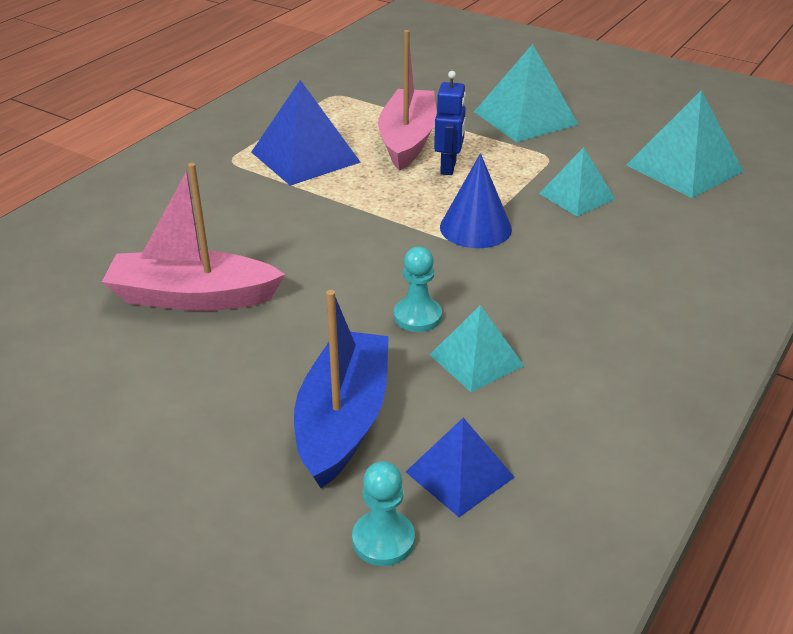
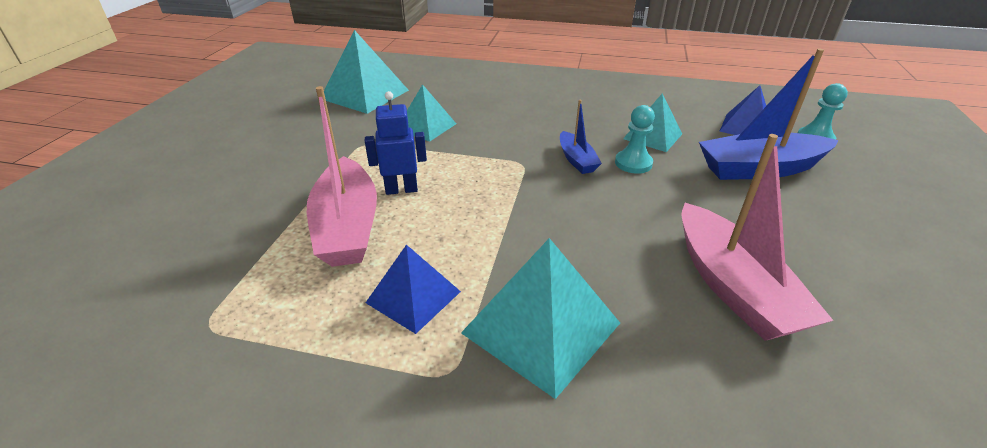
camera: 110 degrees left, 0 degrees up
blue pyramid [251,80,361,186] -> blue pyramid [366,245,461,334], size x0.63
pink boat [378,30,437,171] -> pink boat turned 90 degrees counterclockwise [307,86,377,267]
blue cone [440,153,512,248] -> none
turquoise pyramid [474,44,579,142] -> turquoise pyramid moved to [461,238,620,399]
none -> blue boat [560,100,602,174]

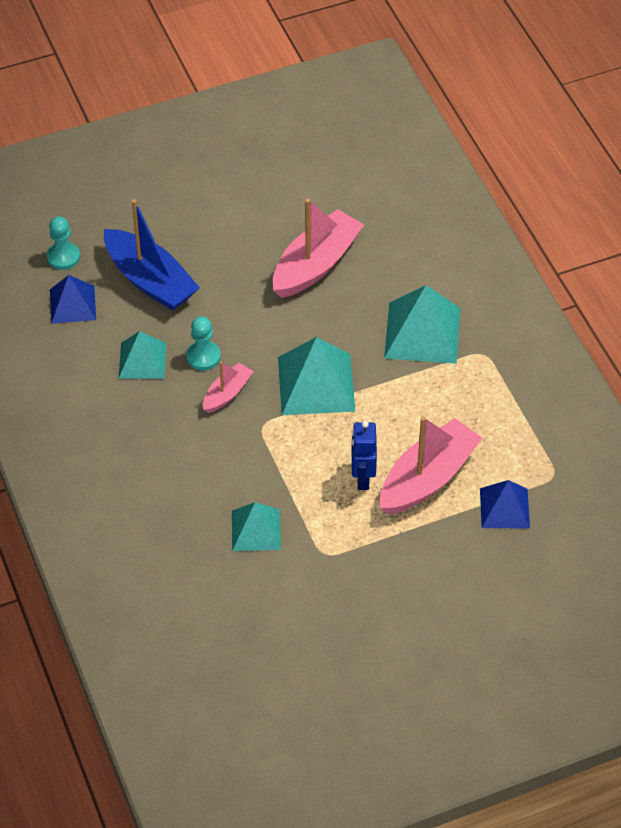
camera: 125 degrees left, 15 degrees up
turquoise pyramid [324,30,409,114] -> turquoise pyramid moved to [278,337,356,415]
blue robot [365,91,427,195] -> blue robot turned 45 degrees clockwise [351,421,377,490]
blue pyramid [366,245,461,334] -> blue pyramid moved to [480,480,530,529]
blue boat [560,100,602,174] -> pink boat [203,361,254,413]

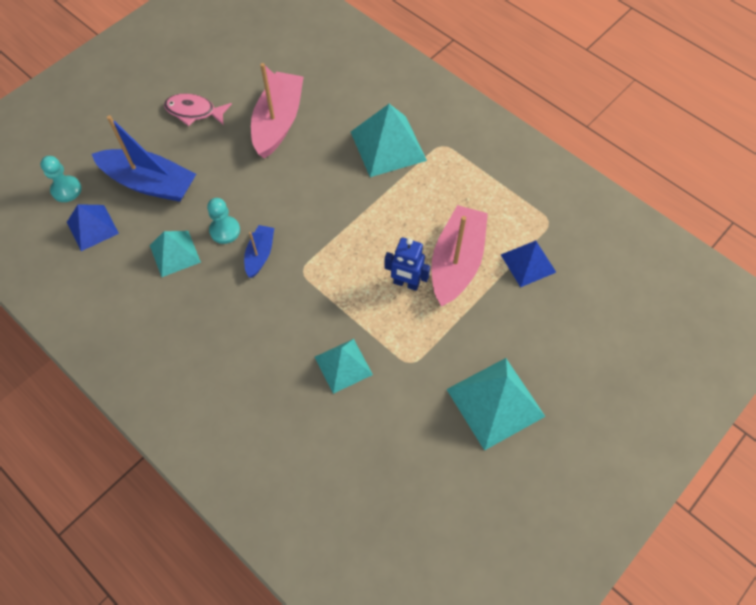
camera: 25 degrees left, 10 degrees up
pink boat [203,361,254,413] -> blue boat [244,225,274,278]
turquoise pyramid [278,337,356,415] -> turquoise pyramid moved to [447,358,546,451]
blue robot [351,421,377,490] -> blue robot turned 45 degrees counterclockwise [384,237,430,291]
none -> pink fish [164,93,232,126]

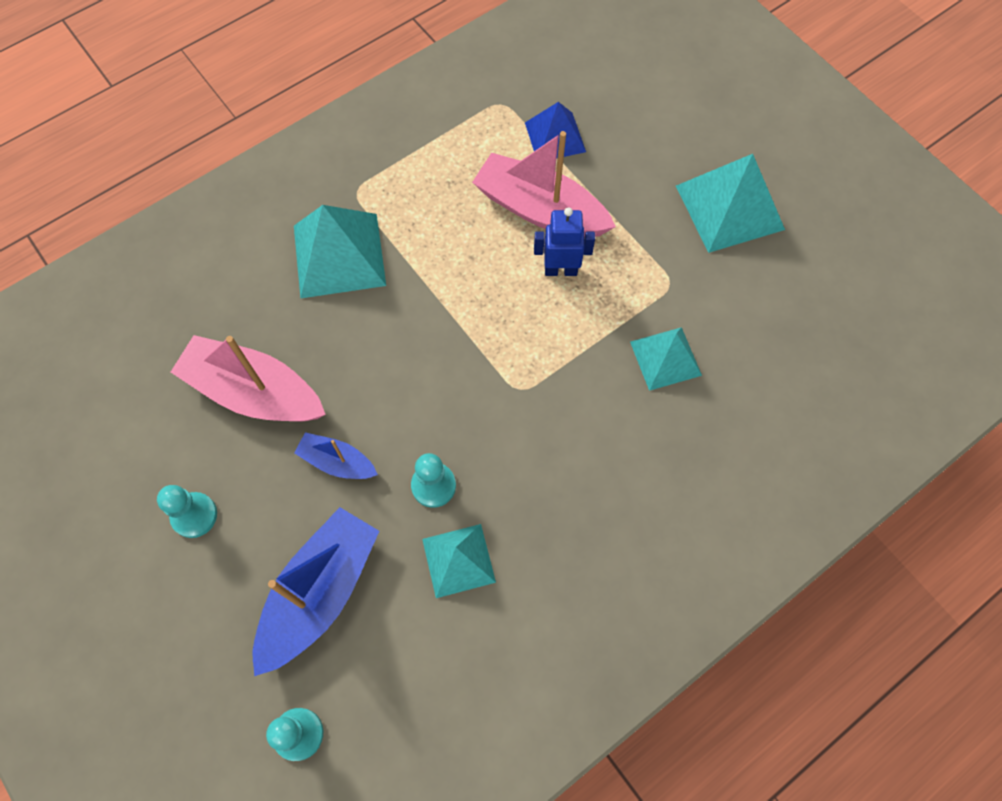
camera: 80 degrees left, 5 degrees up
blue pyramid [67,204,119,251] -> none
pink fish [164,93,232,126] -> turquoise pawn [157,485,217,538]
blue boat [244,225,274,278] -> blue boat moved to [294,432,378,479]
blue robot [384,237,430,291] -> blue robot turned 120 degrees counterclockwise [534,207,595,276]

